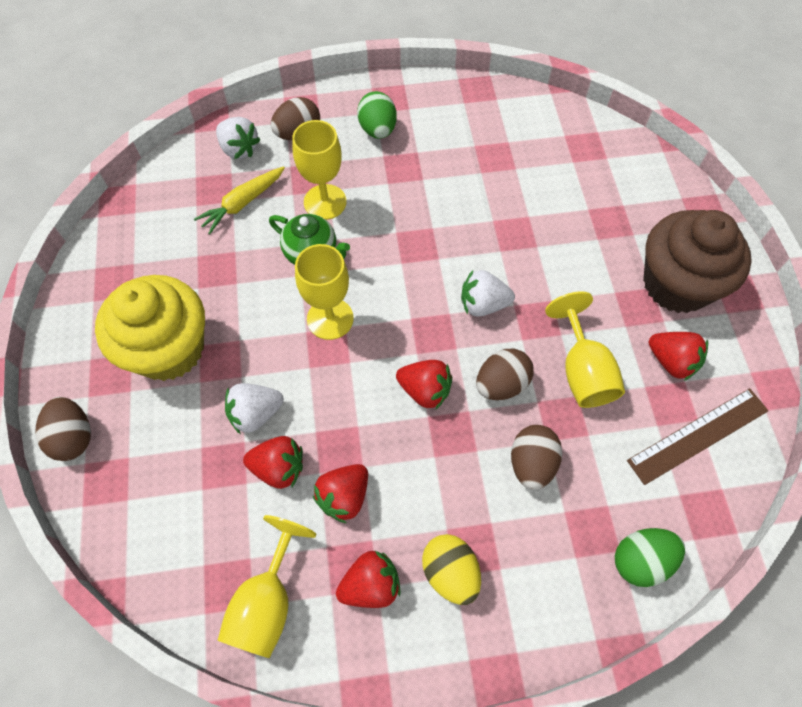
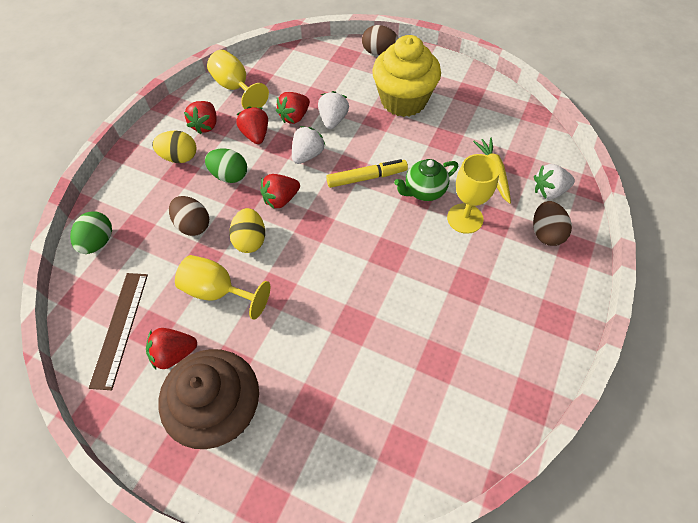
camera: 125 degrees right, 5 degrees down
yellow goblet [295,244,354,340] -> yellow marker [326,159,408,188]
green egg [357,91,397,139] -> green egg moved to [205,148,247,183]
white strawberry [461,270,515,316] -> white strawberry moved to [292,126,325,164]
brown egg [476,349,534,400] -> yellow egg [229,208,265,253]

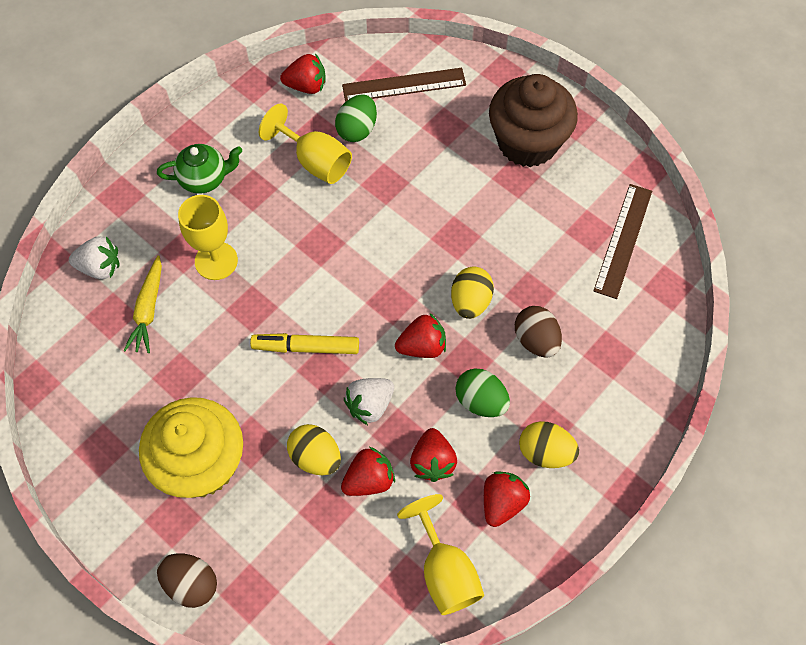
camera: 165 degrees left, 5 degrees up
green egg [70,211,112,254] -> green egg moved to [335,94,377,142]
red strawberry [146,328,197,369] -> red strawberry moved to [280,54,326,94]
yellow goblet [175,255,270,320] -> yellow goblet moved to [259,103,352,184]
white strawberry [318,91,349,129] -> yellow egg [287,424,341,475]
green teapot [394,159,458,201] -> green teapot moved to [157,144,242,194]
brown egg [533,201,572,246] -> none
none -> brown ruler [342,68,466,102]

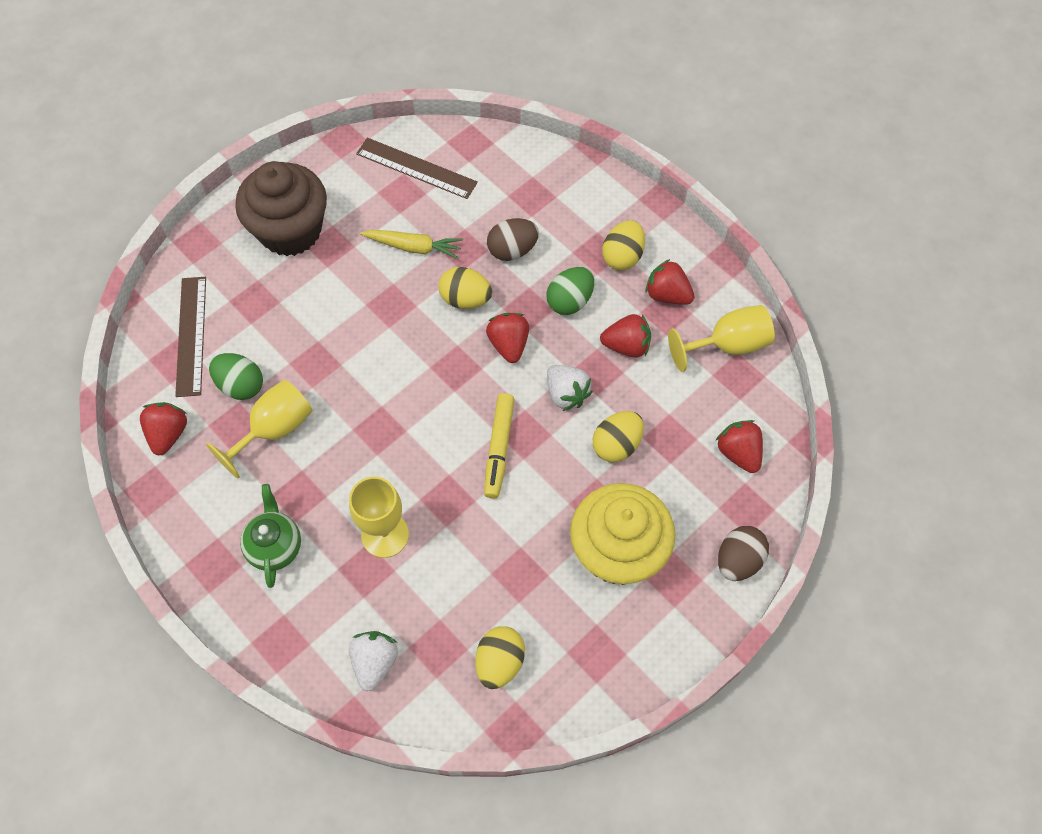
camera: 85 degrees left, 0 degrees up
yellow carrot [124,255,162,353] -> yellow carrot moved to [360,230,463,259]
red strawberry [341,447,395,496] -> red strawberry moved to [716,420,763,473]
none -> yellow egg [475,626,525,689]

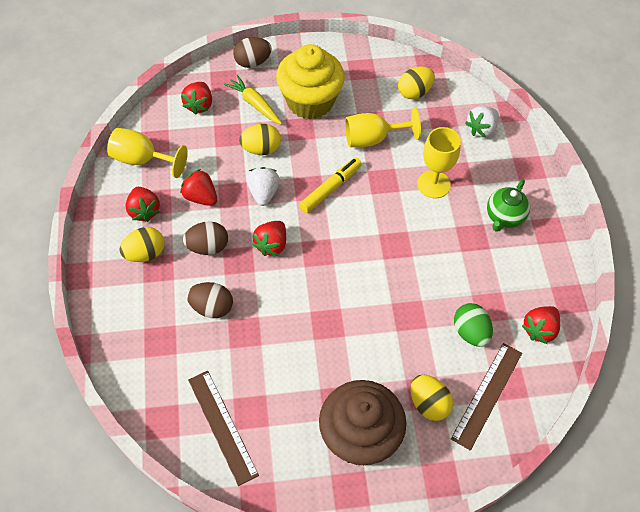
camera: 145 degrees left, 5 degrees down
yellow goblet [206,380,313,479] -> yellow goblet moved to [345,107,421,147]
yellow carrot [360,230,463,259] -> yellow carrot moved to [224,75,282,124]
yellow egg [438,267,492,309] -> yellow egg moved to [411,375,453,421]
green egg [546,267,594,315] -> brown egg [183,221,228,255]

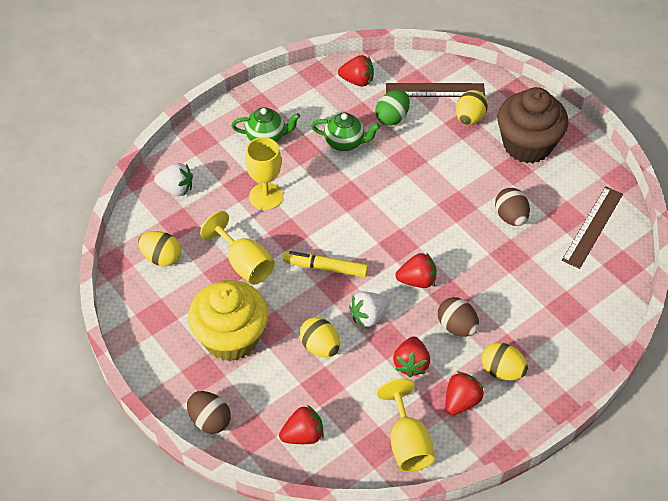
camera: 120 degrees left, 5 degrees down
brown egg [187,282,233,318] -> brown egg moved to [495,188,530,226]
yellow carrot [224,75,282,124] -> none
none -> green teapot [312,113,380,151]

